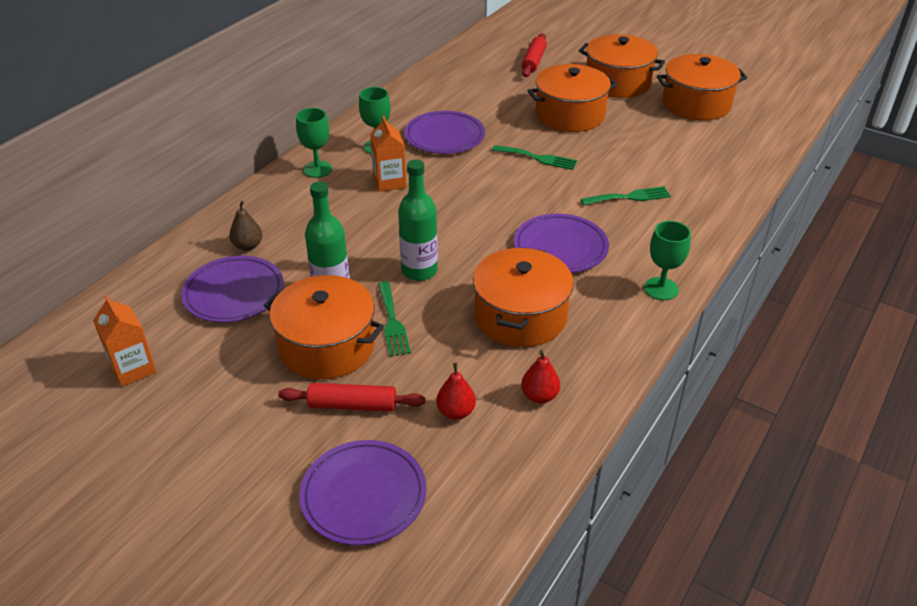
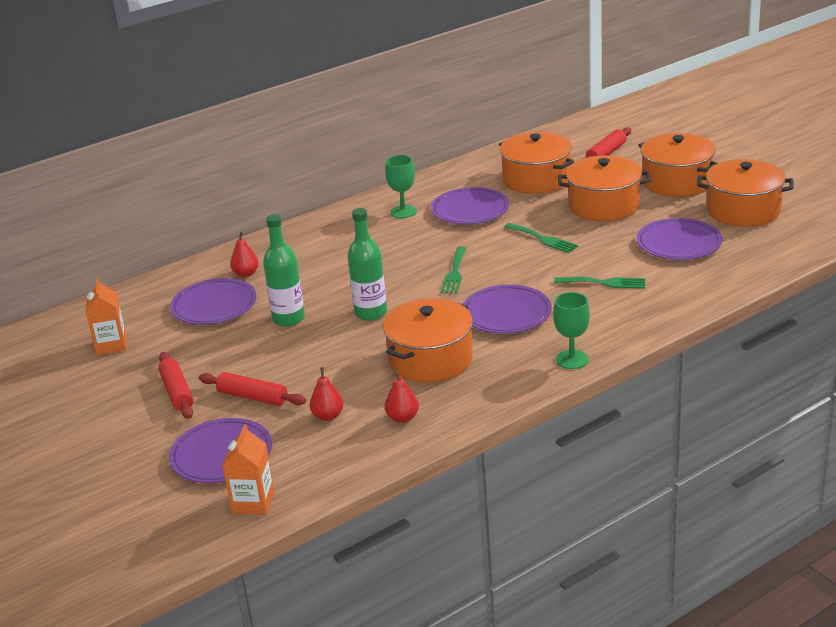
camera: 25 degrees right, 10 degrees down
brown pear [229,200,262,251] -> red pear [230,231,259,277]
orange pot [264,275,384,380] -> orange pot moved to [499,132,574,194]
green goblet [296,108,332,178] -> none
orange carton [370,116,407,192] -> orange carton moved to [222,424,275,515]
green fork [378,281,411,357] -> green fork moved to [441,246,466,294]
none -> red rolling pin [158,352,193,419]
none -> purple plate [637,218,722,260]

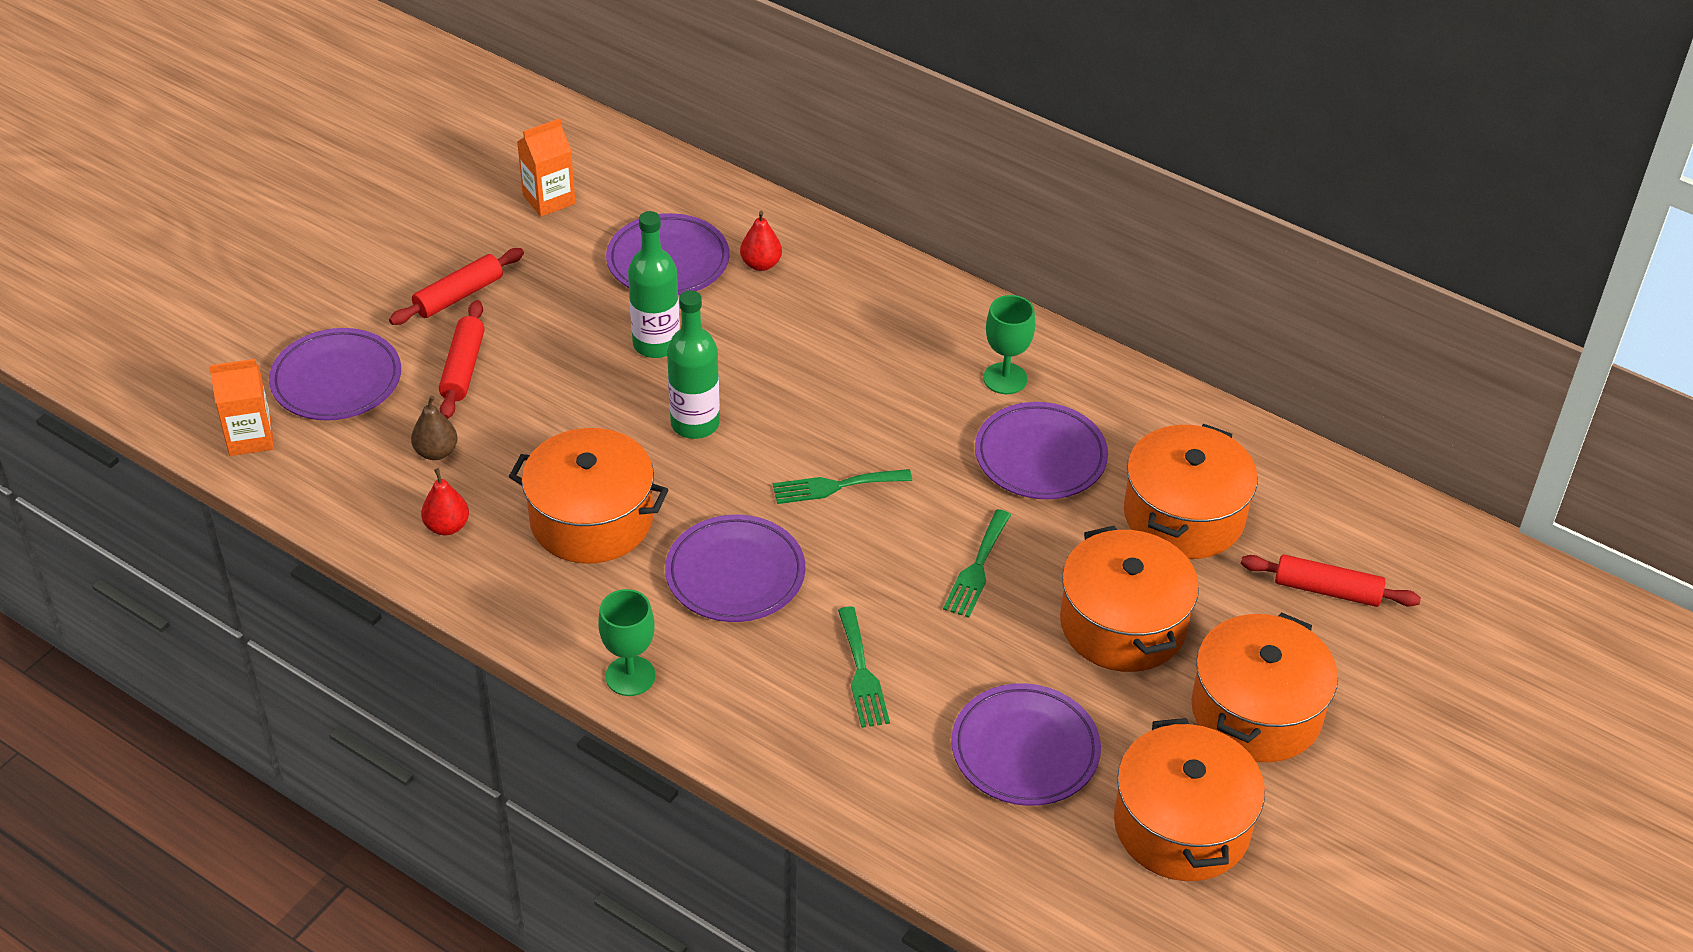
camera: 65 degrees right, 15 degrees up
red pear [310,367,344,421] -> brown pear [411,395,458,460]

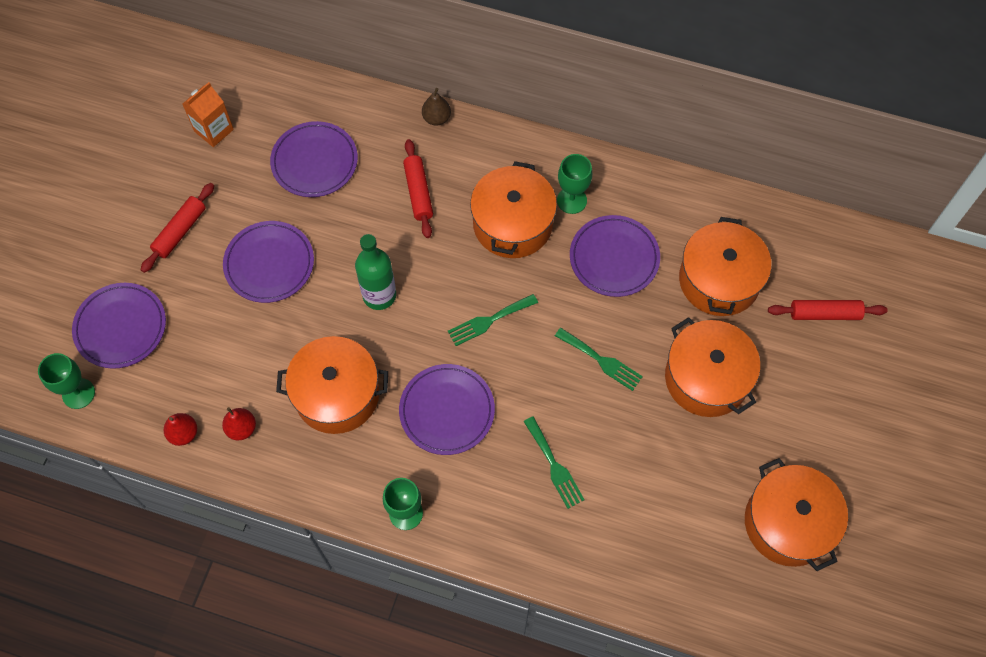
camera: 15 degrees left, 20 degrees up
orange carton [209,359,274,456] -> green goblet [38,353,95,409]
brown pear [411,395,458,460] -> brown pear moved to [422,88,451,126]
red rolling pin [439,300,485,419] -> red rolling pin moved to [403,139,433,238]
green bottle [628,211,680,358] -> none
red pear [740,211,782,271] -> red pear moved to [163,413,197,446]
green fork [943,509,1011,618] -> green fork turned 60 degrees counterclockwise [555,328,643,391]
purple plate [951,683,1101,806] -> purple plate moved to [223,221,314,303]
orange pot [1191,612,1338,762] -> orange pot moved to [470,161,557,258]

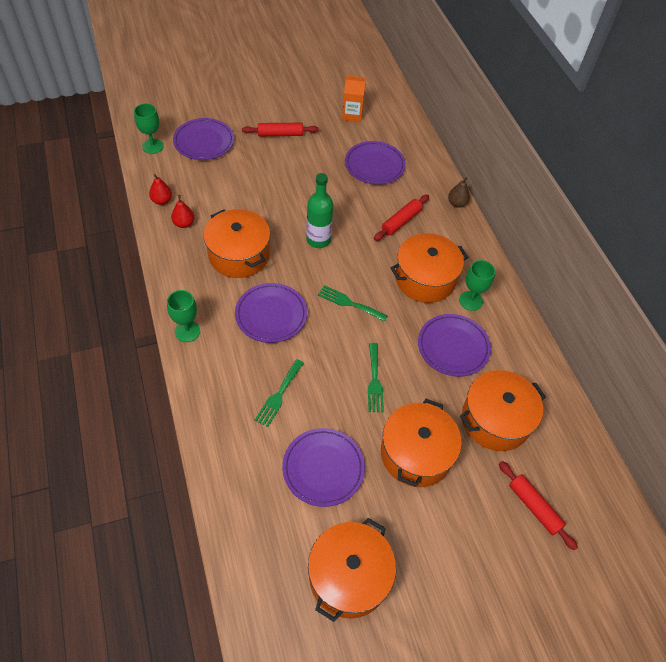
camera: 50 degrees right, 10 degrees down
purple plate [223,221,314,303] -> purple plate moved to [282,428,365,507]

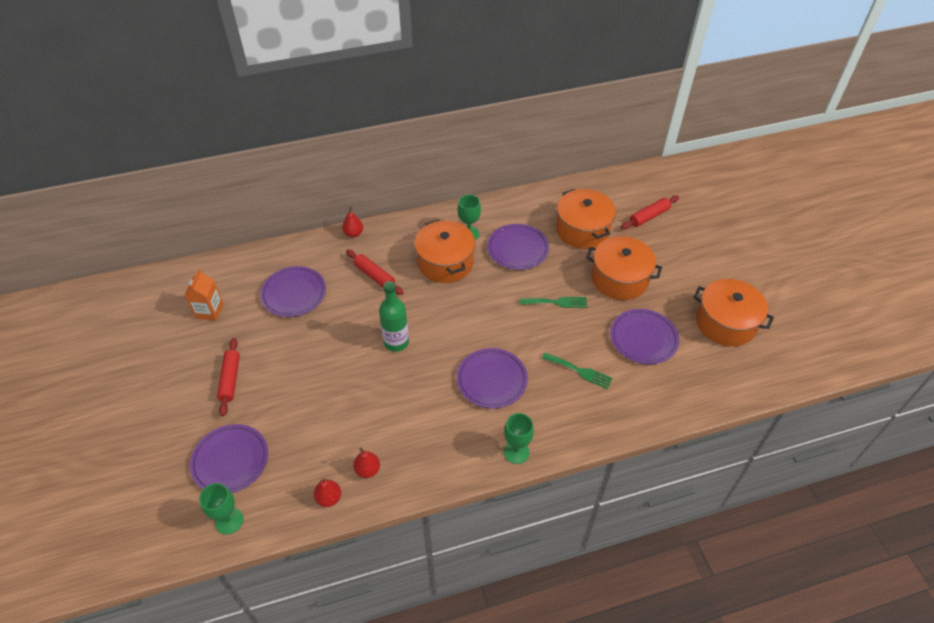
camera: 85 degrees left, 5 degrees down
orange pot [204,209,270,278] -> none
green fork [318,285,387,322] -> none
brown pear [448,177,470,208] -> red pear [342,207,363,237]

